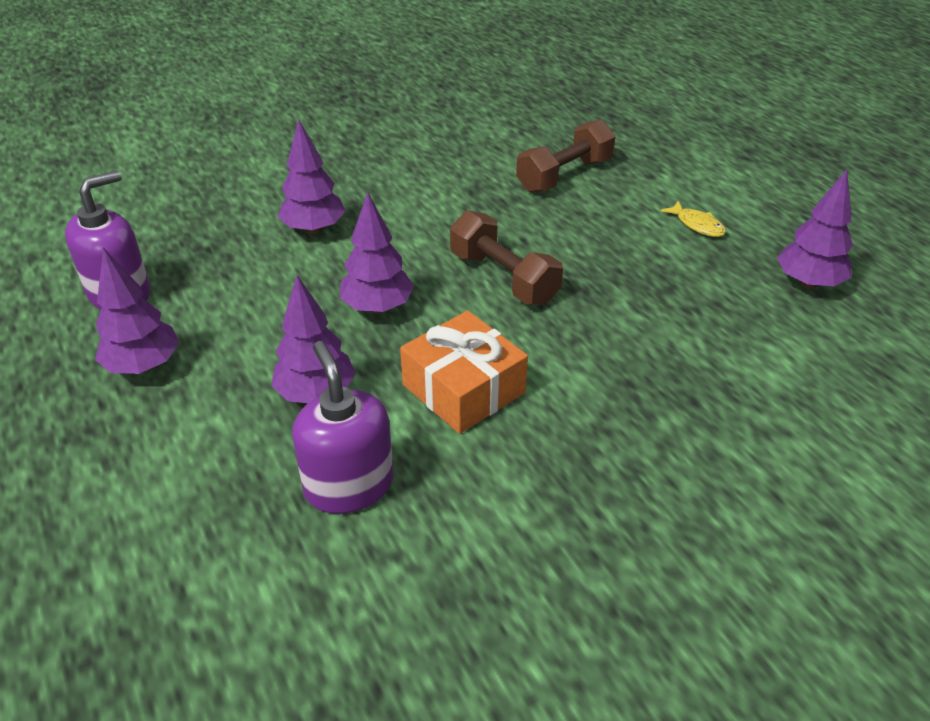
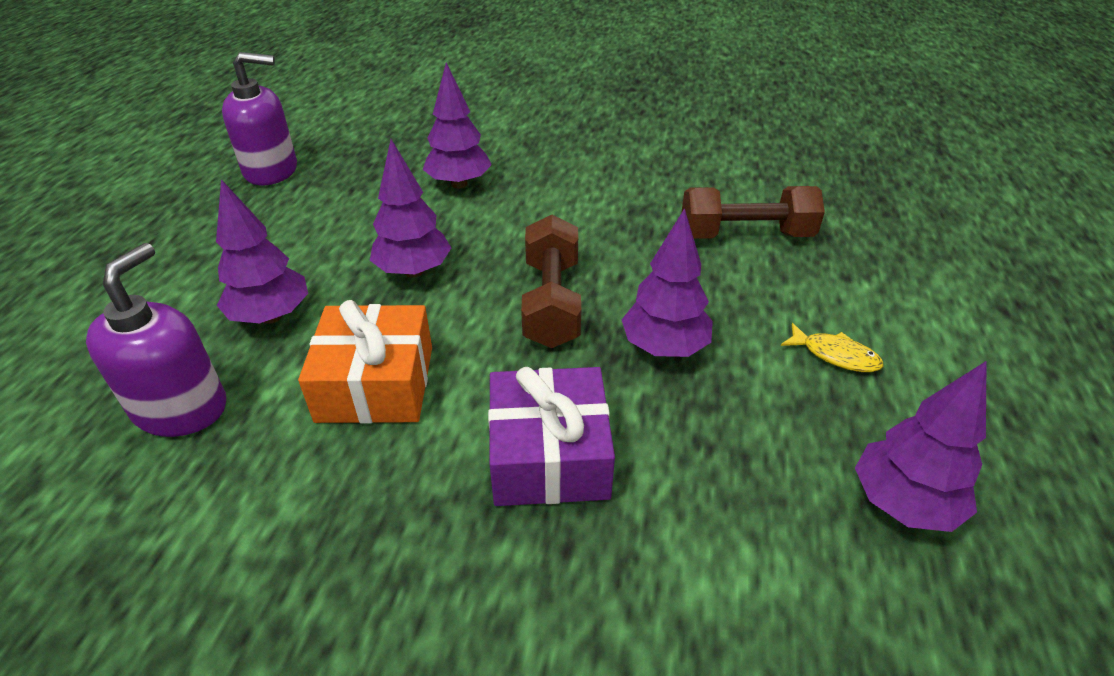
camera: 40 degrees right, 0 degrees up
purple tree [95,248,179,374] -> purple tree moved to [621,208,713,357]
yellow fish [661,201,726,237] -> yellow fish turned 60 degrees counterclockwise [781,323,884,372]
none -> purple gift [488,367,615,506]

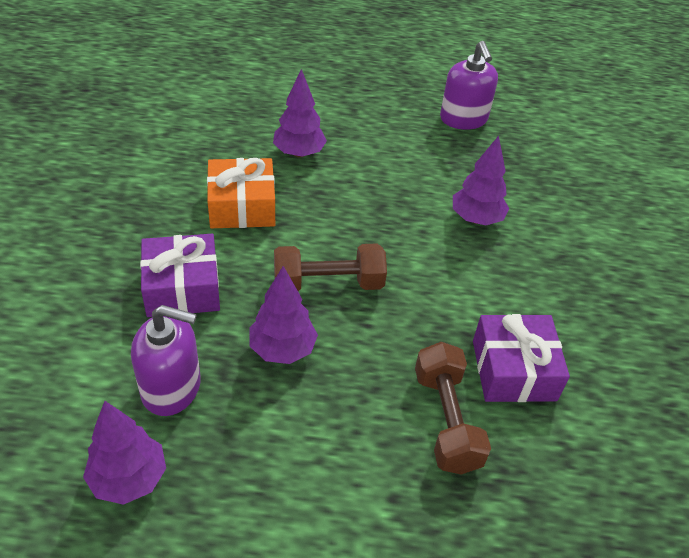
camera: 80 degrees right, 5 degrees up
purple soap dispenser [86,243,226,437] -> purple soap dispenser moved to [131,305,201,416]
purple tree [370,139,451,278] -> none
yellow fish [781,323,884,372] -> none
none -> purple gift [473,314,570,402]

